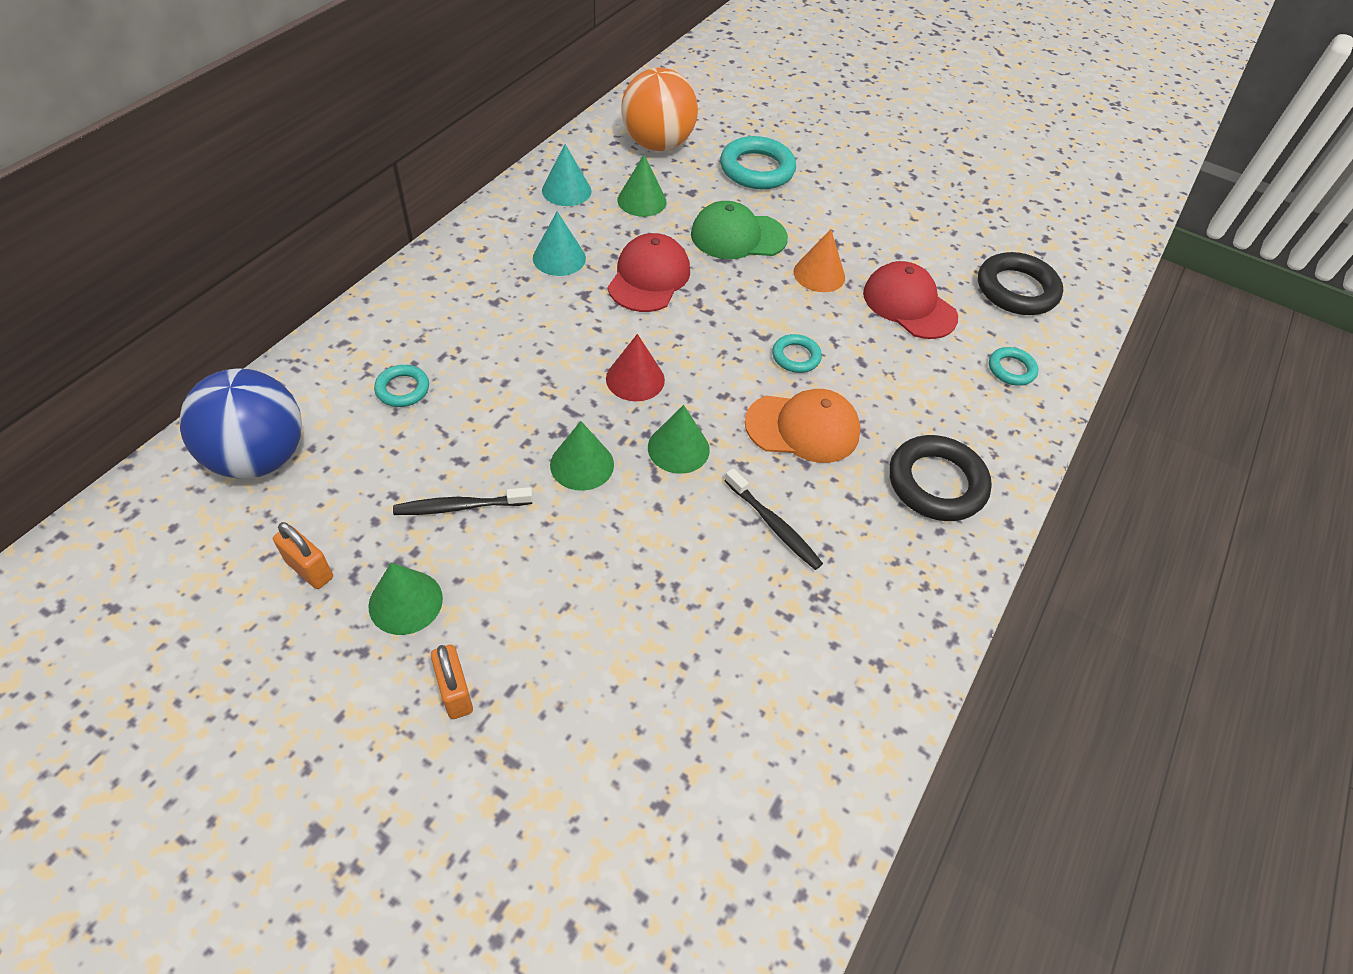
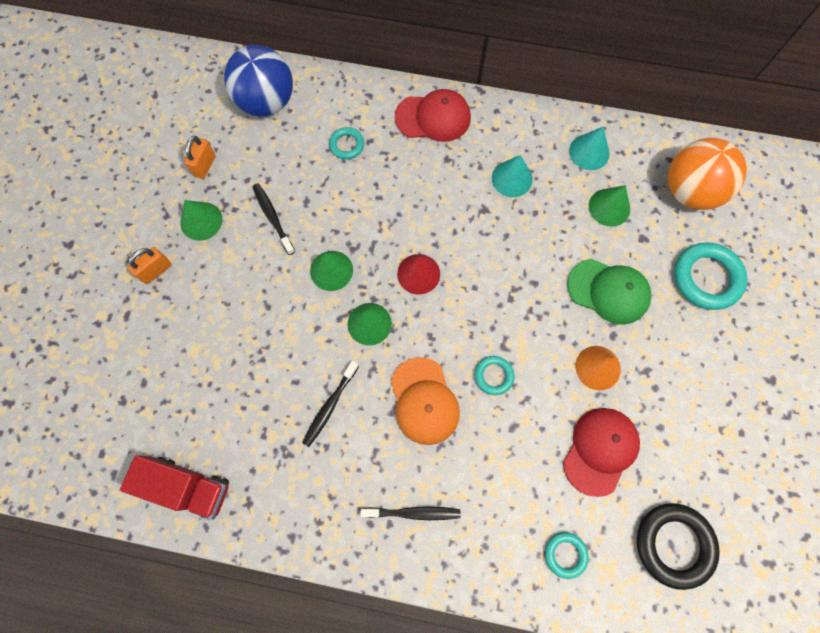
camera: 75 degrees right, 20 degrees up
red cap [608,233,690,312] -> red cap moved to [395,89,471,142]
green cap [691,201,788,259] -> green cap turned 135 degrees clockwise [567,259,652,324]
black ring [889,435,992,521] -> black toothbrush [360,506,460,520]
none -> red truck [120,455,229,519]

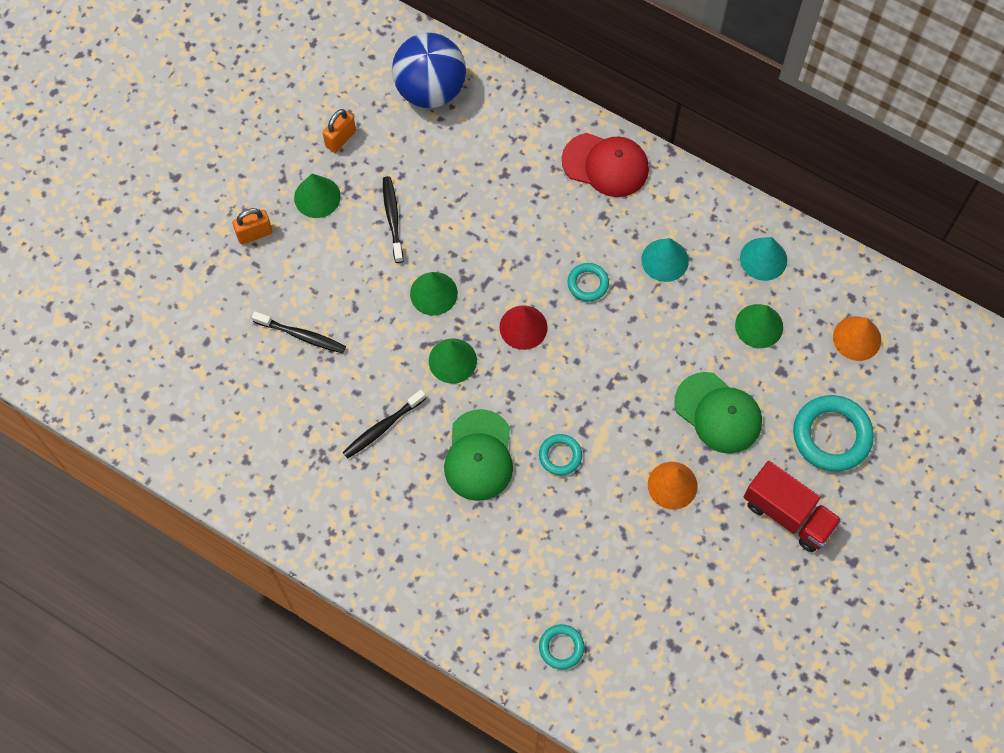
camera: 20 degrees right, 5 degrees down
red truck [120,455,229,519] -> red truck moved to [744,461,842,552]
turquoise ring [329,127,364,159] -> turquoise ring moved to [567,263,609,302]
black toothbrush [360,506,460,520] -> black toothbrush moved to [252,312,346,353]
orange cap [391,357,460,445] -> green cap [444,409,513,501]
red cap [563,408,640,497] -> none
black ring [637,503,720,590] -> none
orange ball [668,138,747,210] -> orange cone [833,316,881,361]

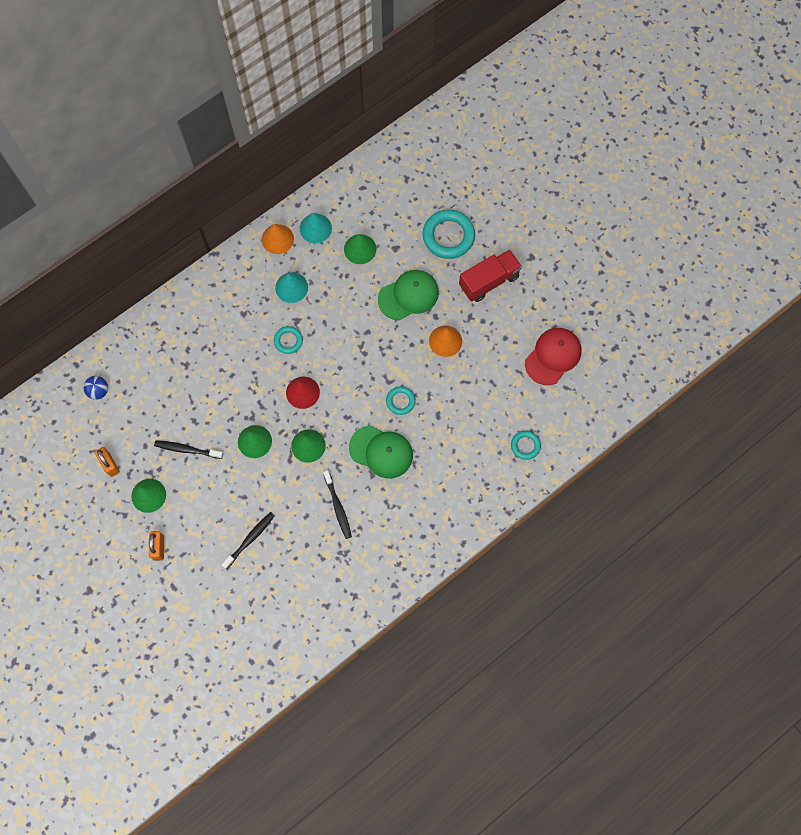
camera: 70 degrees left, 5 degrees up
blue ball [392,33,466,108] -> blue ball [83,376,108,400], size x0.44
red cap [562,133,649,197] -> red cap moved to [525,328,581,385]
orange cone [833,316,881,361] -> orange cone moved to [262,224,294,254]

